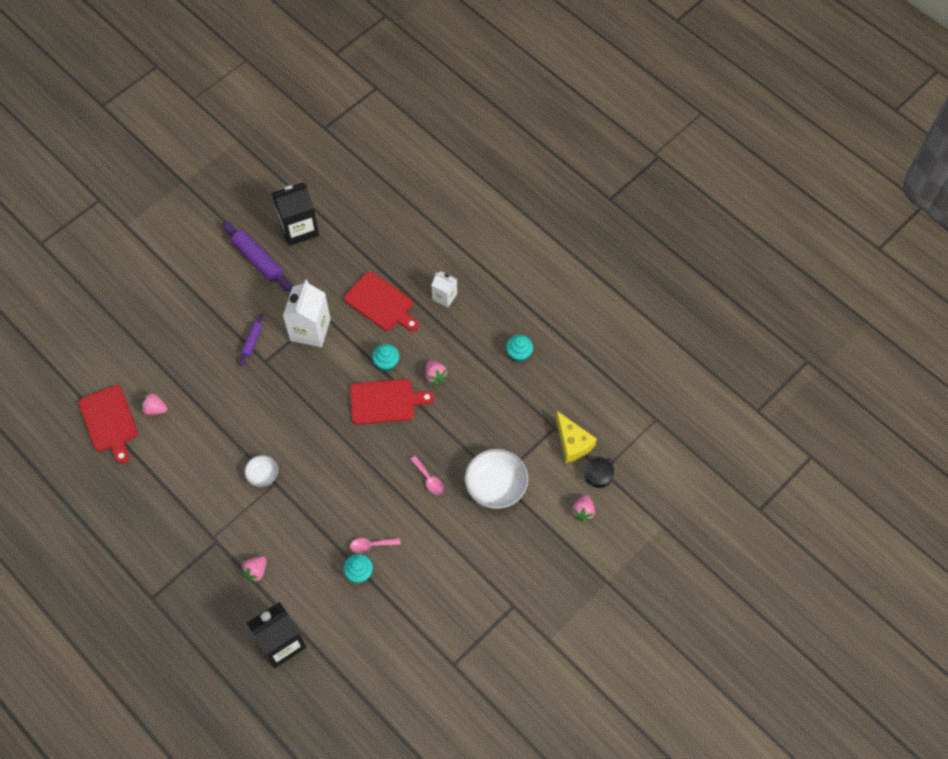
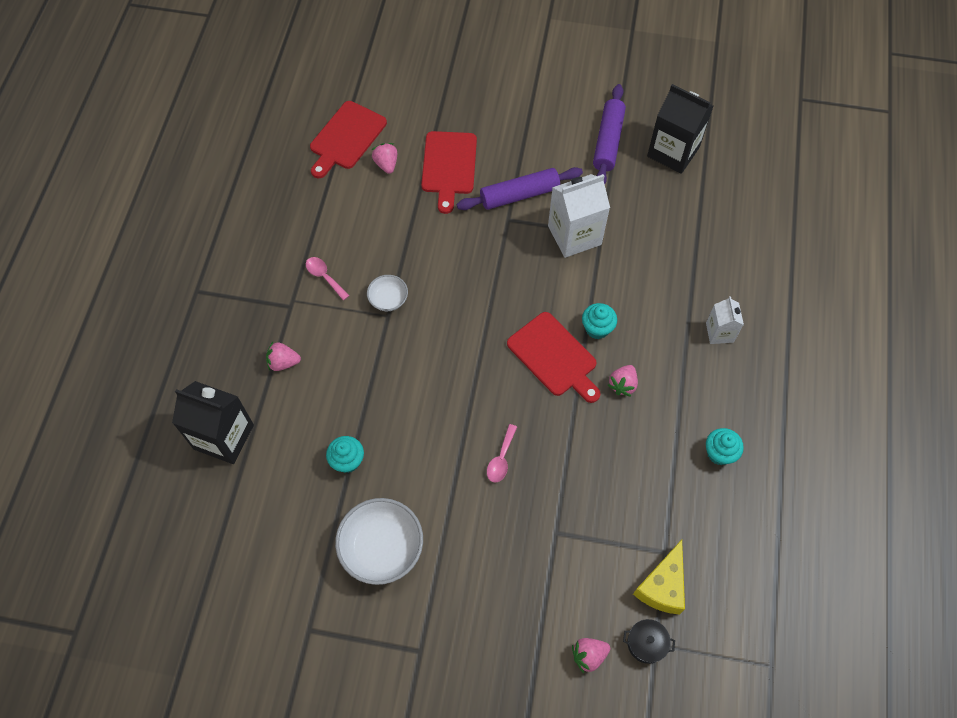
camera: 55 degrees right, 0 degrees up
purple rolling pin [240,313,263,366] -> purple rolling pin [457,167,583,210], size x1.81
red cutting board [344,271,419,331] -> red cutting board moved to [421,131,477,214]
pink spoon [350,538,401,553] -> pink spoon moved to [306,257,350,300]
white bowl [465,449,529,509] -> white bowl moved to [335,498,423,585]

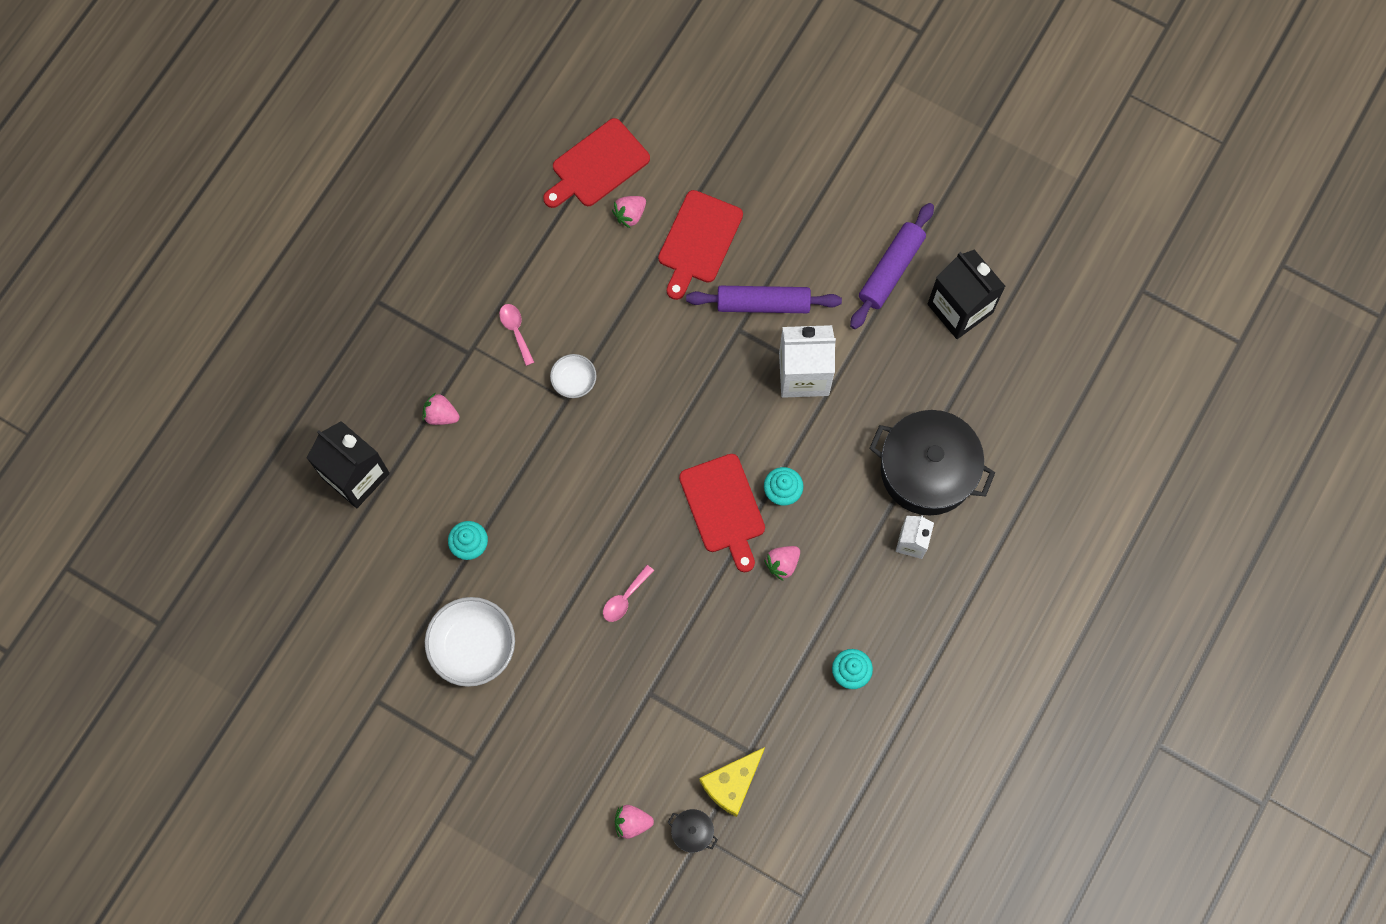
camera: 20 degrees right, 10 degrees up
pink strawberry [372,143,397,174] -> pink strawberry turned 135 degrees counterclockwise [612,196,646,229]
none -> black pot [869,410,995,515]

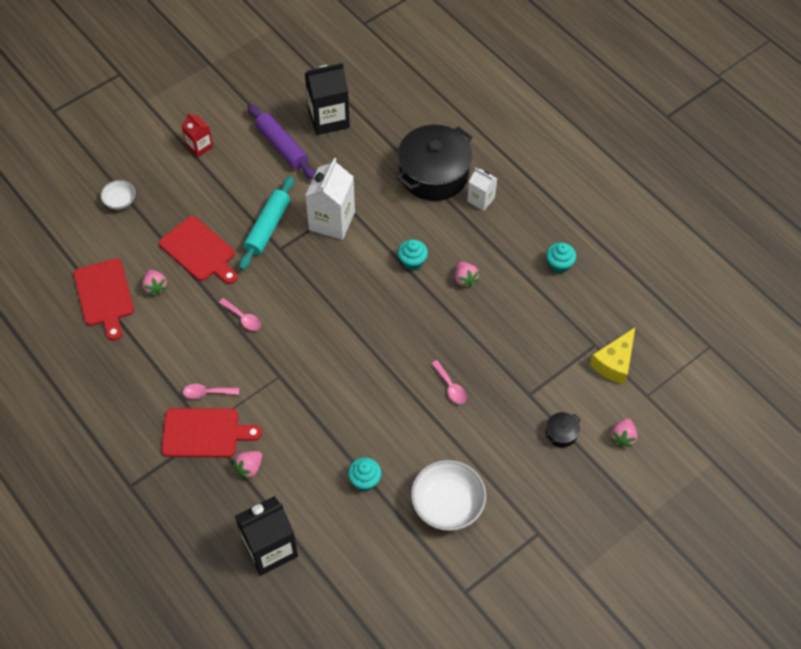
camera: 70 degrees left, 15 degrees down
white bowl [550,354,597,398] -> white bowl moved to [100,180,136,210]
black pot [667,809,718,853] -> black pot moved to [545,412,581,447]
red cutting board [679,454,765,572] -> red cutting board moved to [161,408,262,457]
purple rolling pin [686,286,842,313] -> turquoise rolling pin [239,176,294,270]
yellow cheese [700,747,765,817] -> yellow cheese turned 60 degrees clockwise [590,328,635,384]
none -> red carton [181,113,213,157]
none -> pink spoon [219,298,261,331]

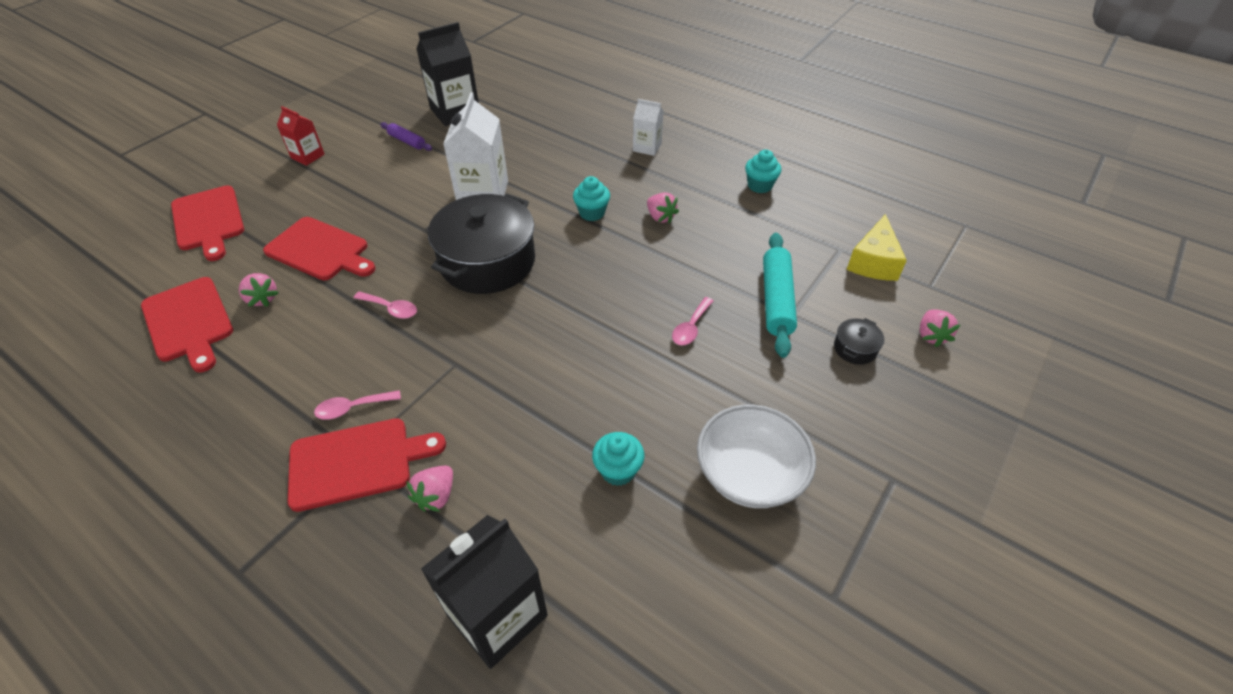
camera: 15 degrees left, 10 degrees down
white bowl [100,180,136,210] -> red cutting board [171,186,244,261]
turquoise rolling pin [239,176,294,270] -> turquoise rolling pin moved to [763,233,797,358]
purple rolling pin [247,104,315,179] -> purple rolling pin [380,122,432,151], size x0.55
black pot [396,125,473,201] -> black pot moved to [428,193,535,294]
pink spoon [431,360,467,404] -> pink spoon turned 75 degrees clockwise [672,297,713,345]

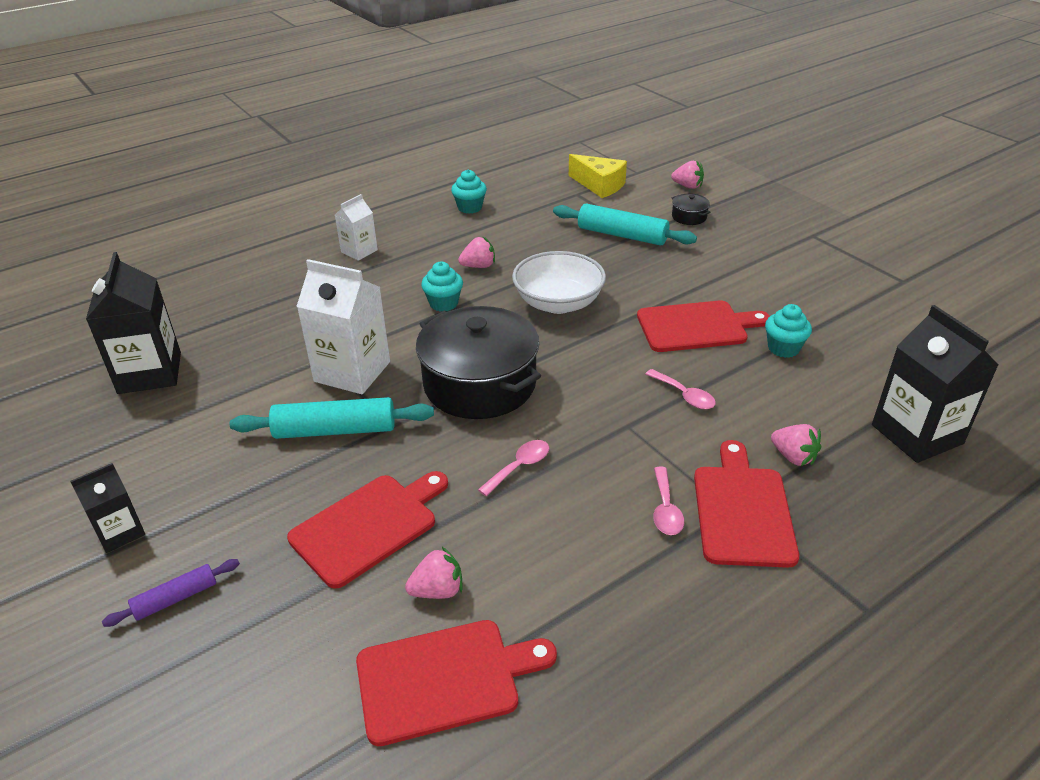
camera: 70 degrees left, 10 degrees down
red cutting board [171,186,244,261] -> red cutting board moved to [637,301,770,352]
red carton [277,106,325,166] -> black carton [70,463,145,553]
purple rolling pin [380,122,432,151] -> purple rolling pin moved to [102,559,240,627]
pink spoon [672,297,713,345] -> pink spoon moved to [646,369,716,409]
white bowl [697,405,816,508] -> white bowl moved to [512,251,606,314]
none -> turquoise rolling pin [230,397,434,439]

